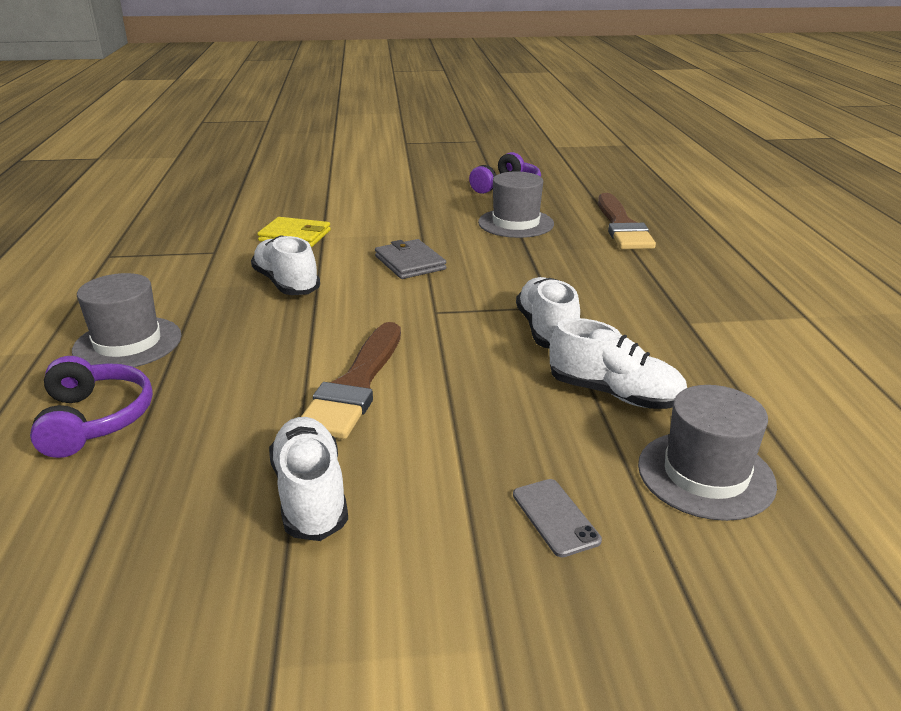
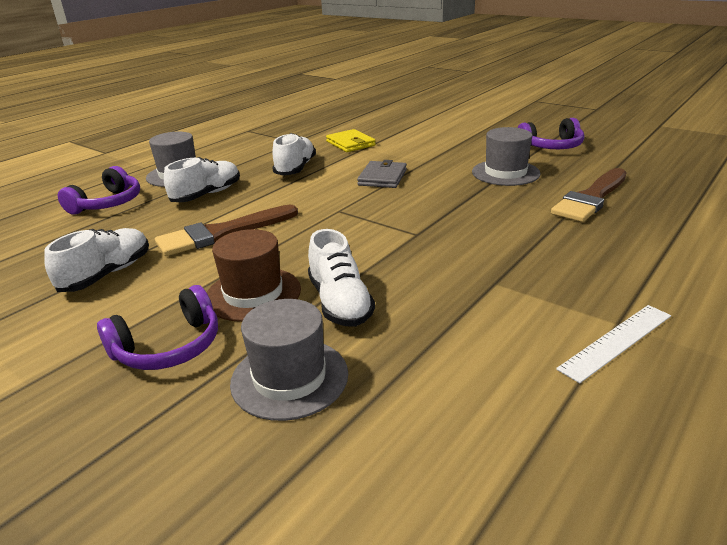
camera: 45 degrees right, 0 degrees up
grey phone [513,479,602,557] -> purple headphones [97,285,218,370]
white shoe [516,277,580,349] -> white shoe moved to [164,157,240,202]
none -> brown hat [207,229,301,322]
none -> white ruler [556,305,671,383]

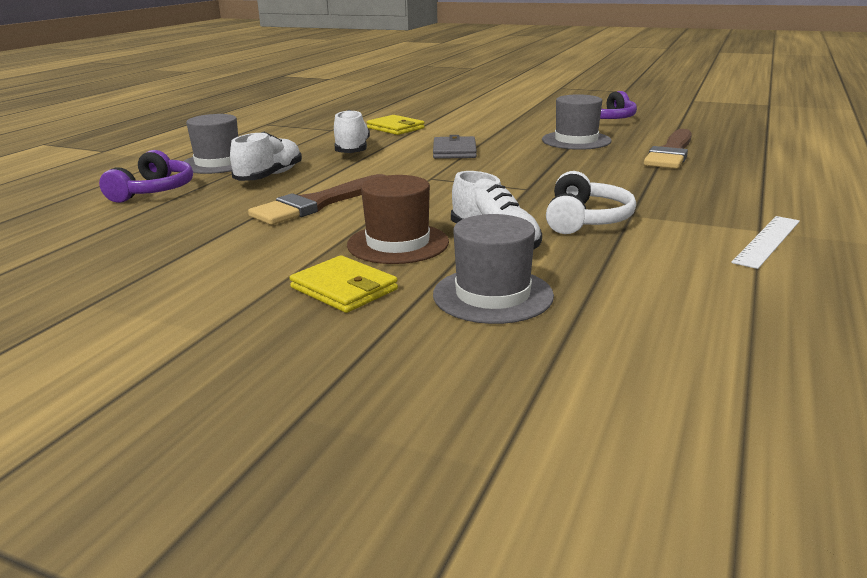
camera: 15 degrees left, 5 degrees down
white shoe [44,228,149,292] -> none
purple headphones [97,285,218,370] -> yellow wallet [289,255,398,313]
none -> white headphones [546,171,636,234]

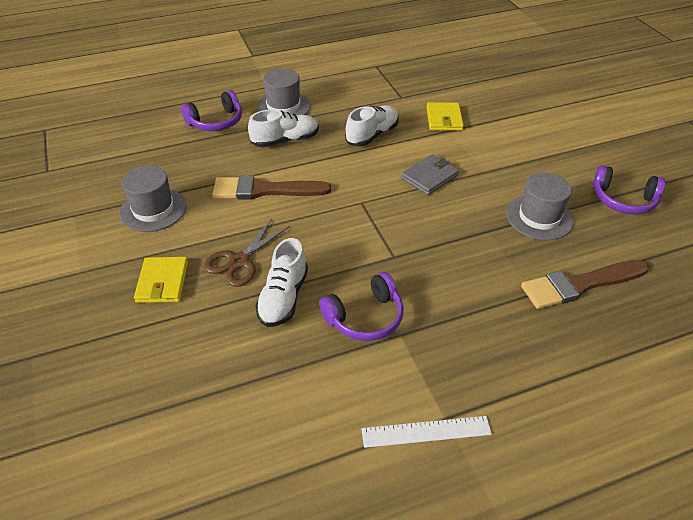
camera: 45 degrees right, 20 degrees up
brown hat [347,175,449,264] -> brown scissors [204,219,290,287]
grey hat [433,214,554,324] -> grey hat moved to [120,166,186,232]
white headphones [546,171,636,234] -> purple headphones [319,272,404,341]

